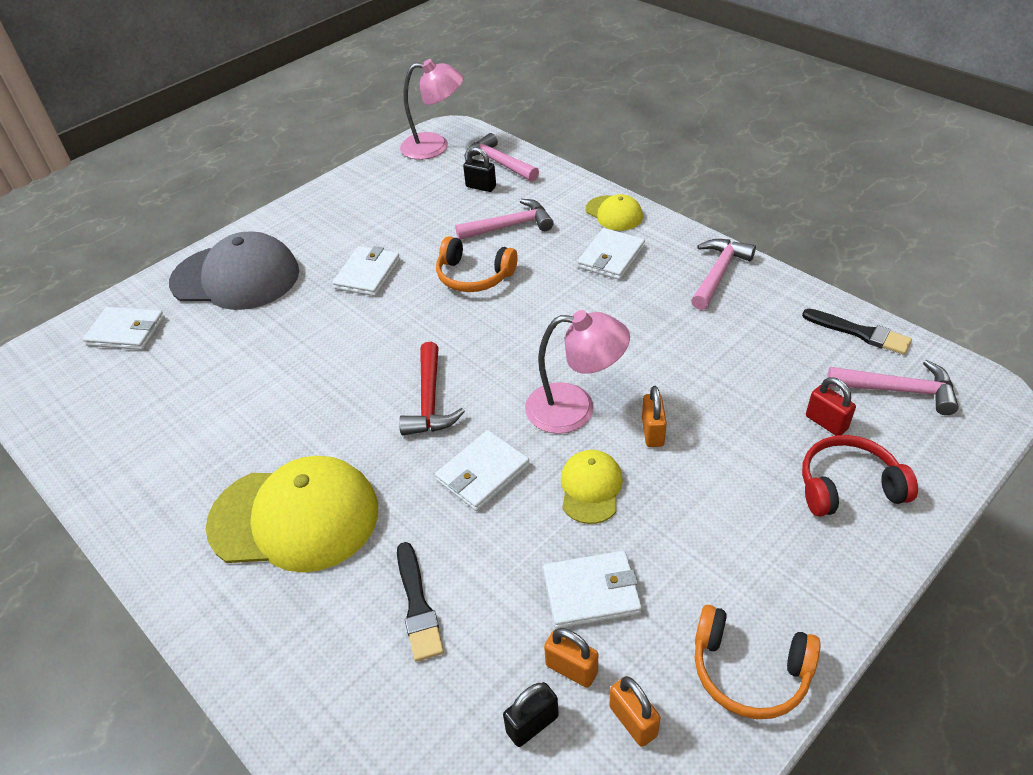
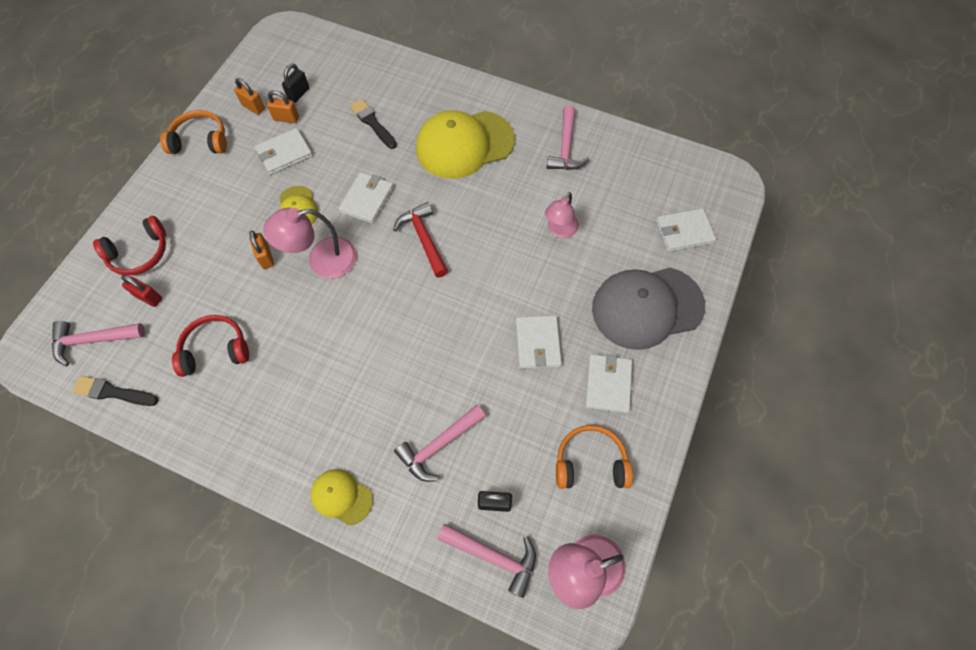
camera: 155 degrees right, 20 degrees up
orange headphones [436,236,518,292] -> orange headphones moved to [556,425,633,489]
white wallet [577,228,645,280] -> white wallet moved to [585,354,632,413]
pink hammer [691,239,756,310] -> pink hammer moved to [547,105,589,170]
none -> red headphones [172,315,249,377]
none -> pink lamp [545,192,579,238]

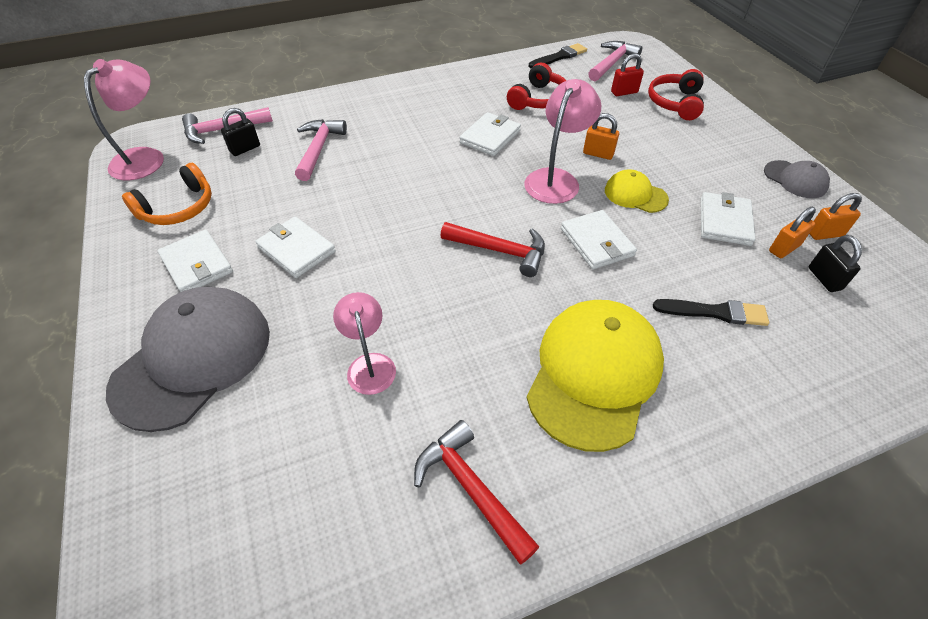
camera: 135 degrees right, 15 degrees down
orange headphones [160,110,227,154] -> grey cap [764,160,830,198]
yellow cap [311,469,373,525] -> none
pink hammer [547,105,589,170] -> red hammer [414,420,539,564]
white wallet [656,208,716,252] -> white wallet moved to [460,112,521,156]

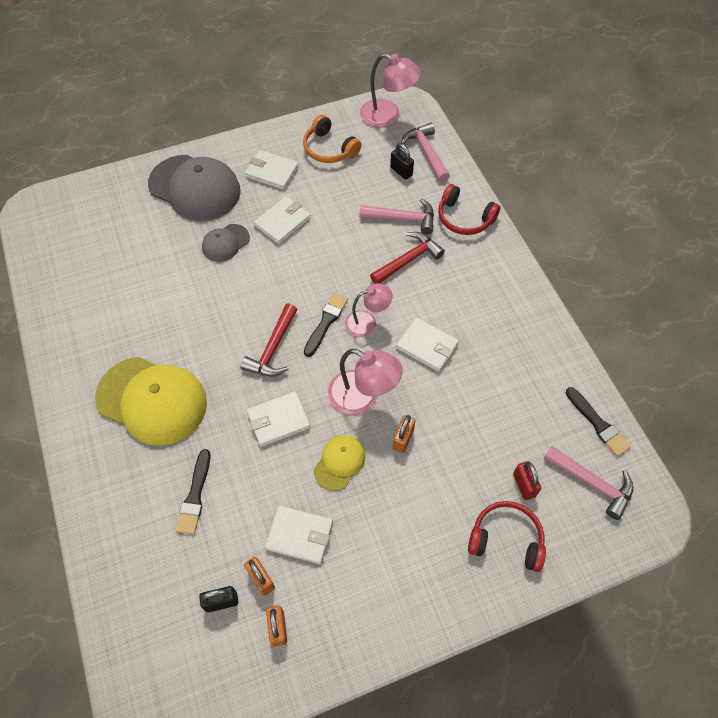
camera: 90 degrees right, 10 degrees up
white wallet [158,230,233,292] -> white wallet turned 60 degrees clockwise [245,150,299,190]
pink lamp [333,292,396,395] -> pink lamp moved to [345,283,393,337]
red hammer [414,420,539,564] -> red hammer moved to [370,232,445,284]
red headphones [507,63,567,110] -> red headphones moved to [438,184,501,235]
grey cap [764,160,830,198] -> grey cap moved to [202,224,250,262]
none -> black brush [304,292,348,357]

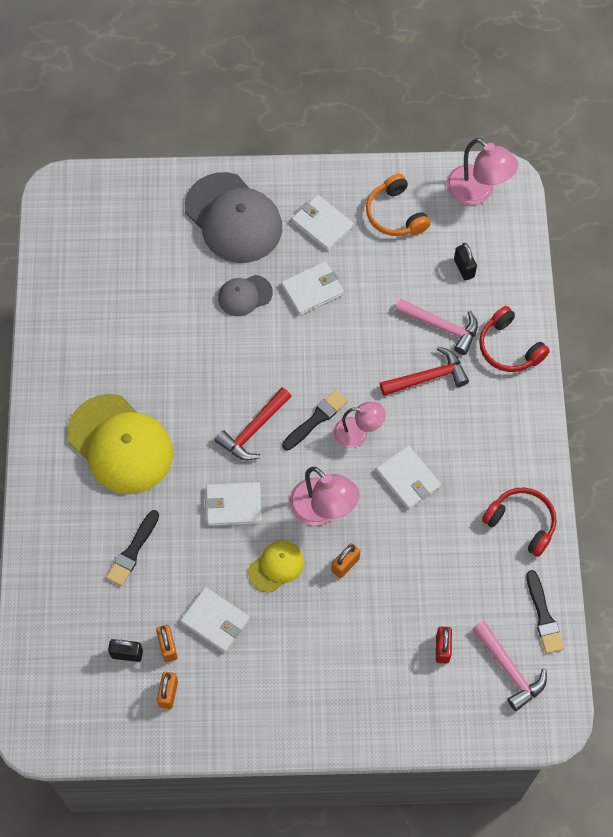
camera: 20 degrees right, 5 degrees up
pink hammer [401,123,450,182] -> none
red headphones [468,501,546,572] -> red headphones moved to [482,488,557,557]

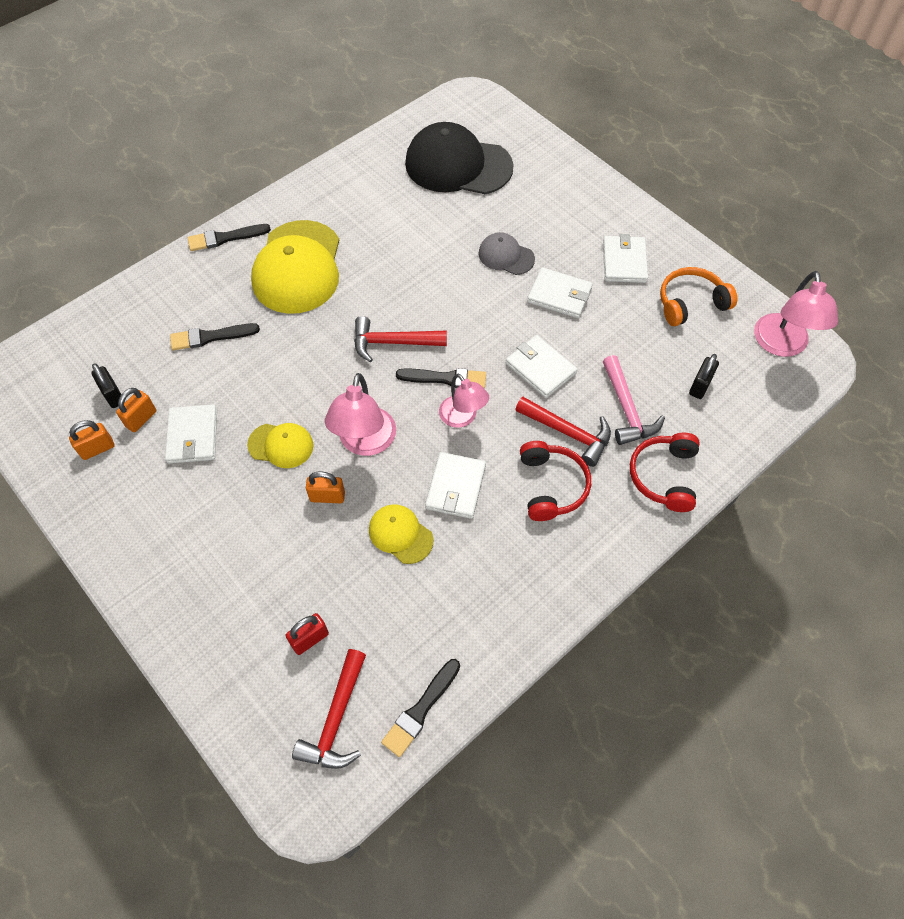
camera: 50 degrees right, 5 degrees down
grey cap [185,172,282,263] -> none
white wallet [205,482,262,526] -> white wallet moved to [505,335,578,398]
orange headphones [366,174,430,236] -> orange headphones turned 45 degrees clockwise [660,267,738,326]
pink hammer [472,621,547,711] -> red hammer [292,649,366,769]
red headphones [482,488,557,557] -> red headphones moved to [520,441,591,521]
none -> black brush [188,224,271,251]
none -> yellow cap [369,504,433,564]
none -> black cap [405,122,514,194]

